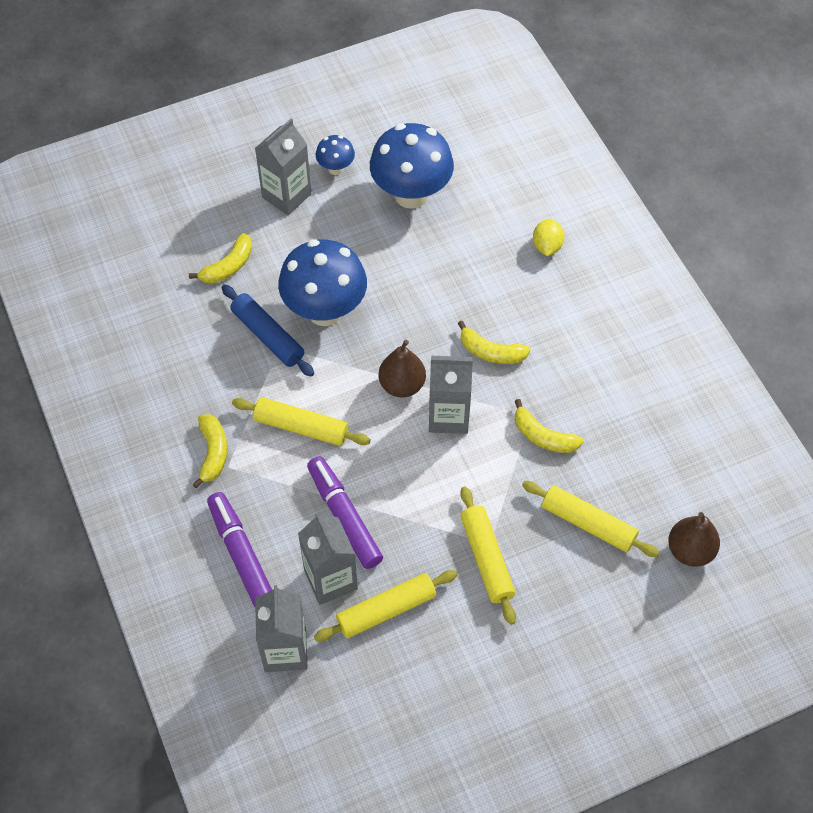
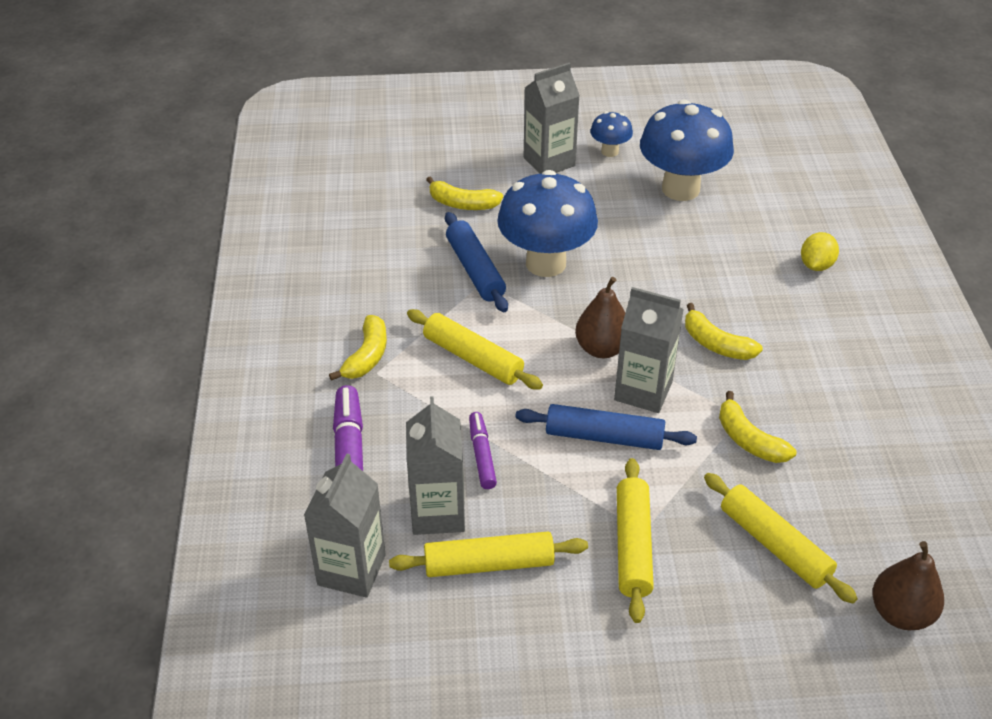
camera: 20 degrees right, 15 degrees down
yellow banana [189,233,252,284] -> yellow banana turned 45 degrees clockwise [426,176,503,210]
purple marker [307,456,383,569] -> purple marker [469,412,497,489], size x0.59
none -> blue rolling pin [515,404,697,450]

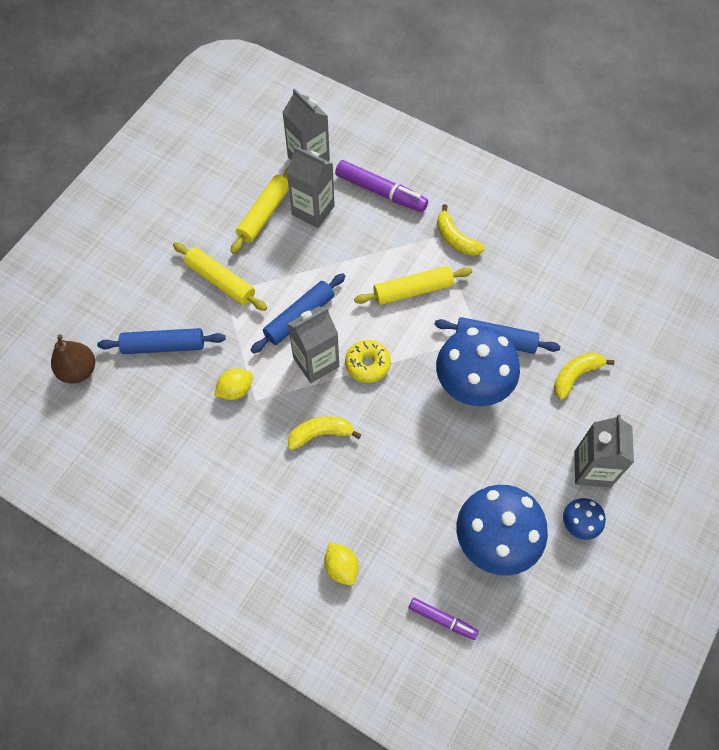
camera: 125 degrees right, 20 degrees up
purple marker [469,412,497,489] -> purple marker moved to [408,598,479,640]
brown pear [575,277,625,358] -> yellow donut [345,340,391,383]
yellow rolling pin [704,473,858,604] -> blue rolling pin [97,328,226,354]
yellow banana [719,391,796,463] -> yellow lemon [214,369,253,400]

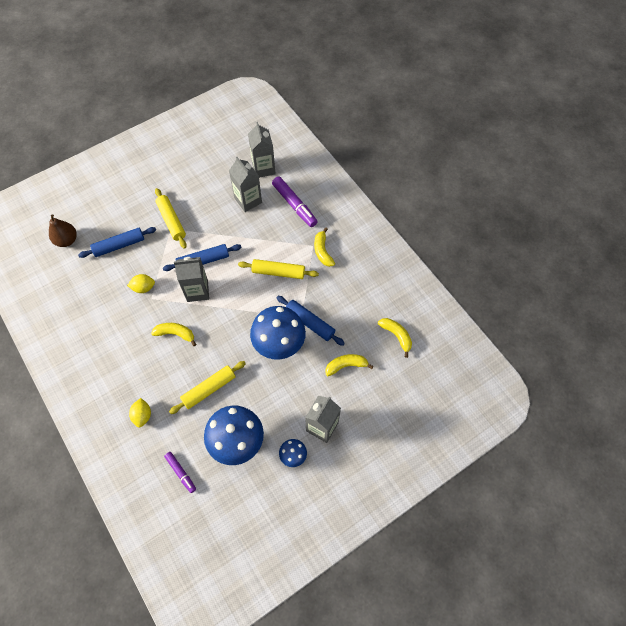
camera: 25 degrees right, 0 degrees up
blue rolling pin [97,328,226,354] -> blue rolling pin turned 45 degrees counterclockwise [78,227,156,258]
yellow rolling pin [231,166,289,254] -> yellow rolling pin moved to [169,361,246,414]
yellow donut [345,340,391,383] -> none
none -> yellow banana [378,318,412,358]

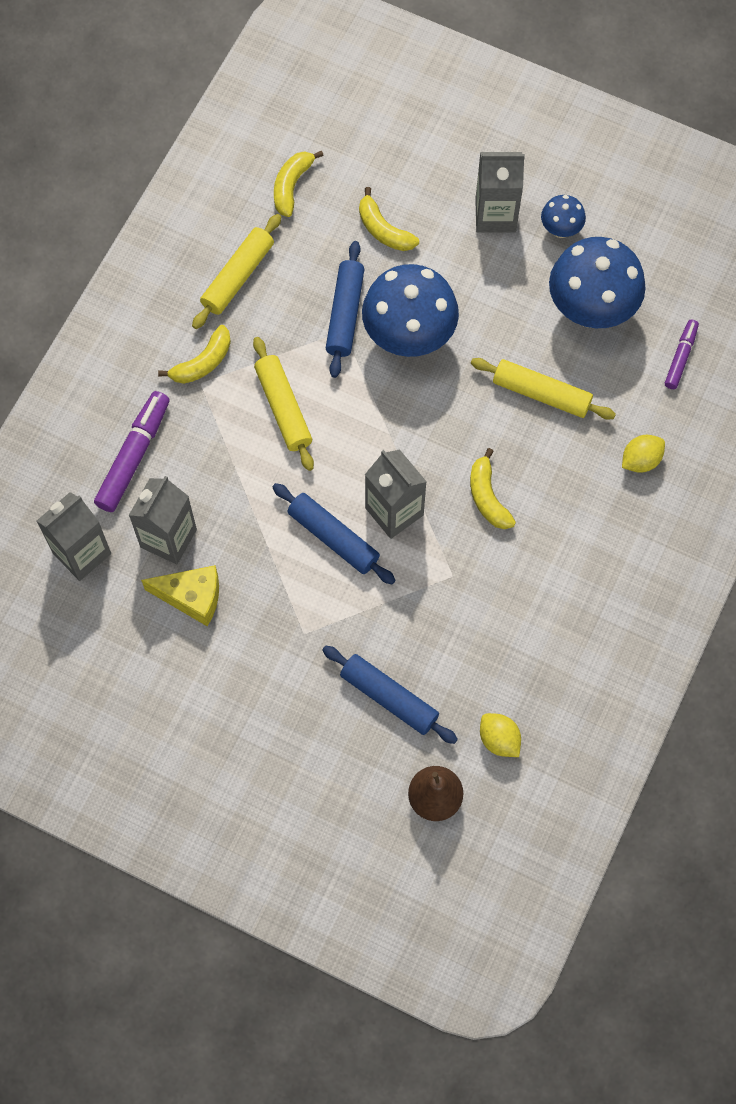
camera: 120 degrees left, 5 degrees up
yellow lemon [127,274,155,293] -> yellow lemon moved to [480,713,521,757]
yellow rolling pin [155,188,187,249] -> yellow rolling pin moved to [192,214,281,329]
none -> yellow cheese [141,565,219,626]

